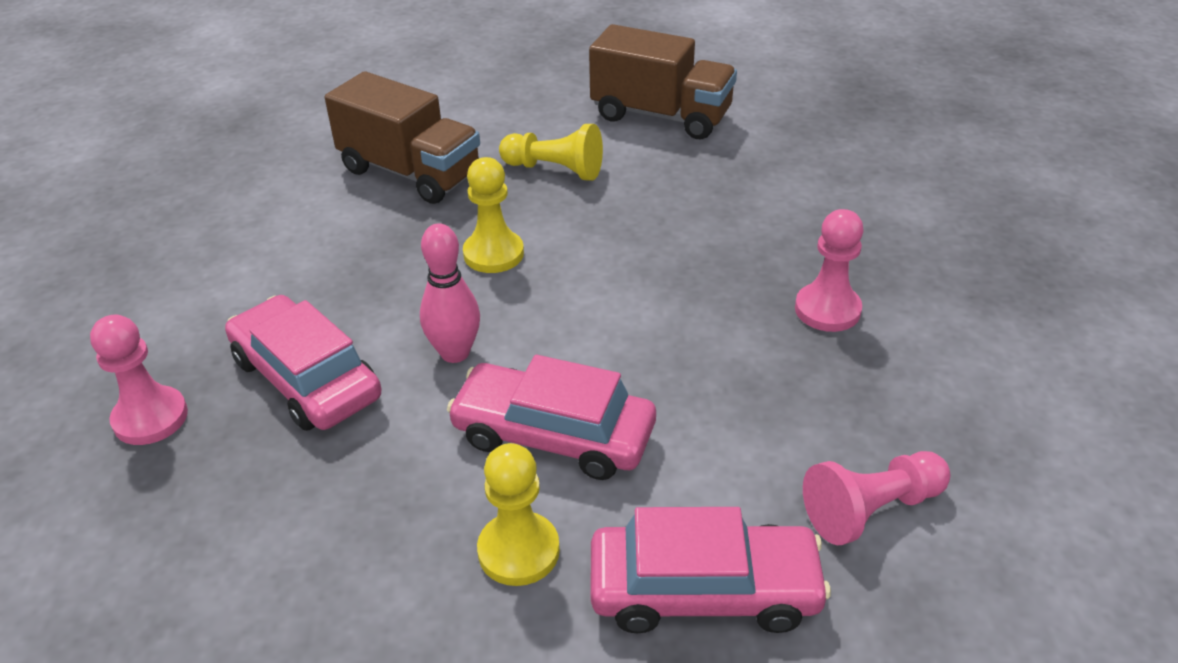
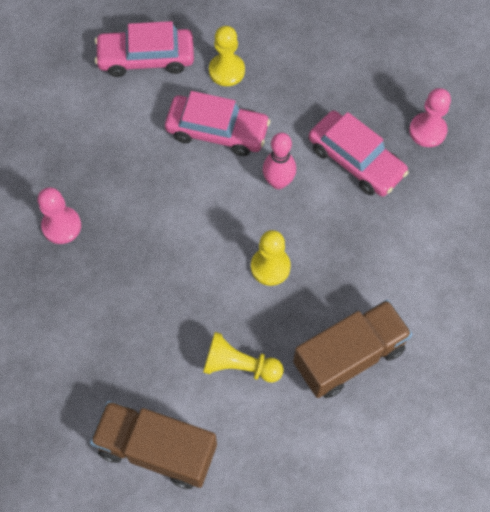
camera: 175 degrees right, 25 degrees up
brown truck [325,71,480,204] -> brown truck turned 120 degrees clockwise [293,300,412,398]
pink pawn [803,451,950,545] -> none

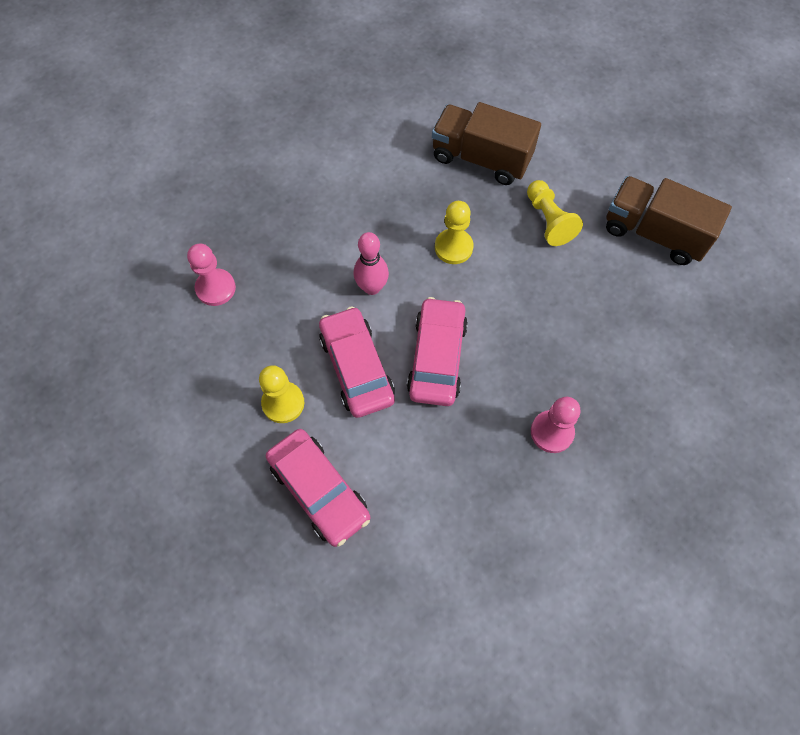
camera: 125 degrees left, 0 degrees up
brown truck [90,401,217,489] -> brown truck turned 135 degrees clockwise [606,176,732,265]
pink car [309,111,409,196] -> pink car moved to [407,297,468,406]
pink pawn [409,88,451,147] -> pink pawn moved to [187,244,236,306]

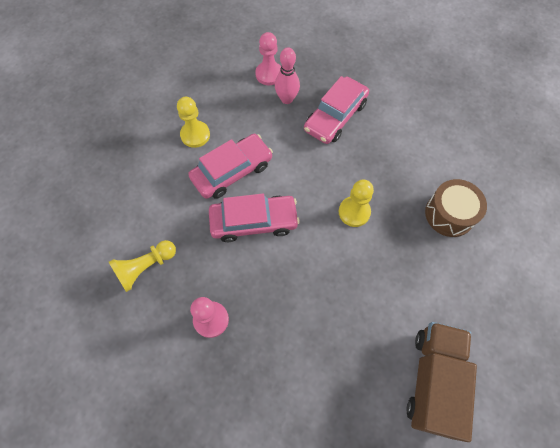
camera: 75 degrees right, 0 degrees up
pink car [266,429,370,547] -> pink car moved to [304,76,369,144]
pink bowling pin [354,232,389,295] -> pink bowling pin moved to [275,47,300,104]
brown truck [432,102,541,185] -> brown drum [425,179,487,237]
yellow pawn [527,180,583,246] -> yellow pawn moved to [109,240,176,292]

